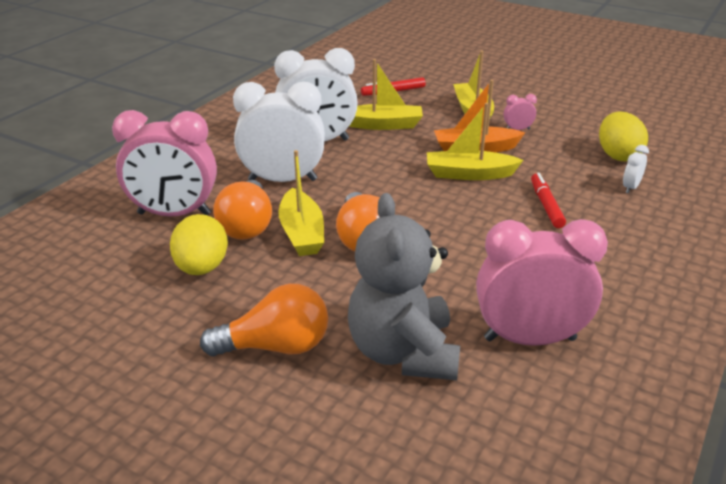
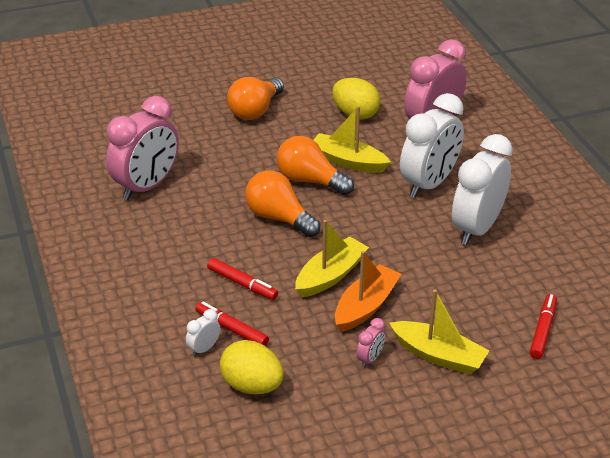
camera: 130 degrees right, 5 degrees up
orange light bulb [213,180,272,240] -> orange light bulb moved to [245,170,320,237]
grey teddy bear [348,193,460,380] -> none
yellow boat [349,59,423,130] -> none
white clock [623,145,649,193] -> white clock turned 120 degrees counterclockwise [186,309,220,356]
none -> red marker [195,302,269,346]

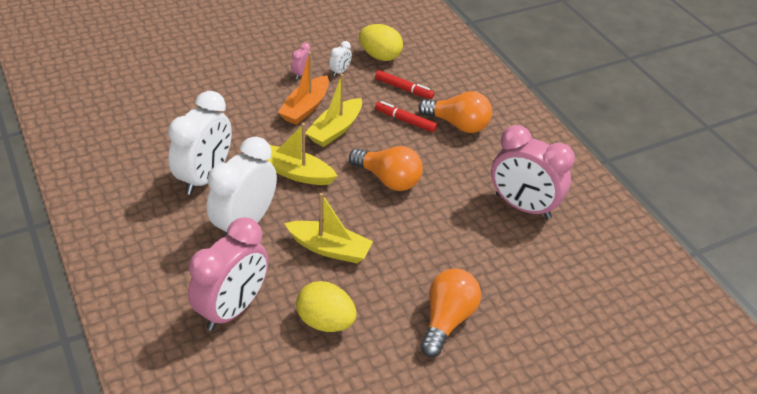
camera: 170 degrees right, 5 degrees up
pink clock [106,96,179,200] -> pink clock turned 90 degrees counterclockwise [491,125,575,219]
white clock [186,309,220,356] -> white clock moved to [329,41,352,76]
orange light bulb [277,136,354,195] -> orange light bulb moved to [418,91,492,133]
yellow boat [390,289,490,374] -> yellow boat moved to [266,123,337,185]
red marker [530,294,557,359] -> none

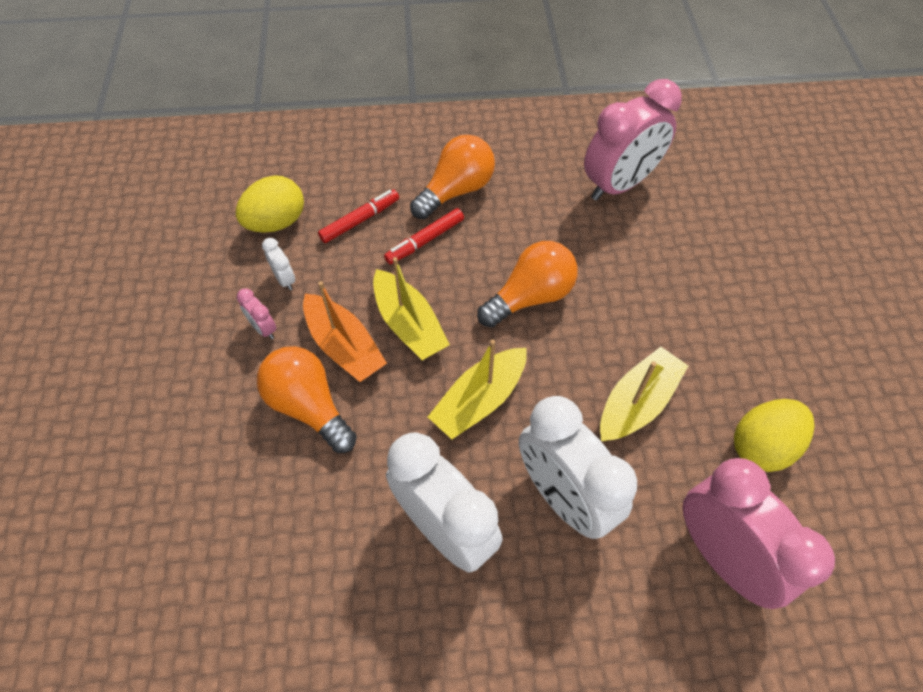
camera: 65 degrees left, 15 degrees up
orange light bulb [420,269,481,357] -> orange light bulb moved to [257,346,357,453]

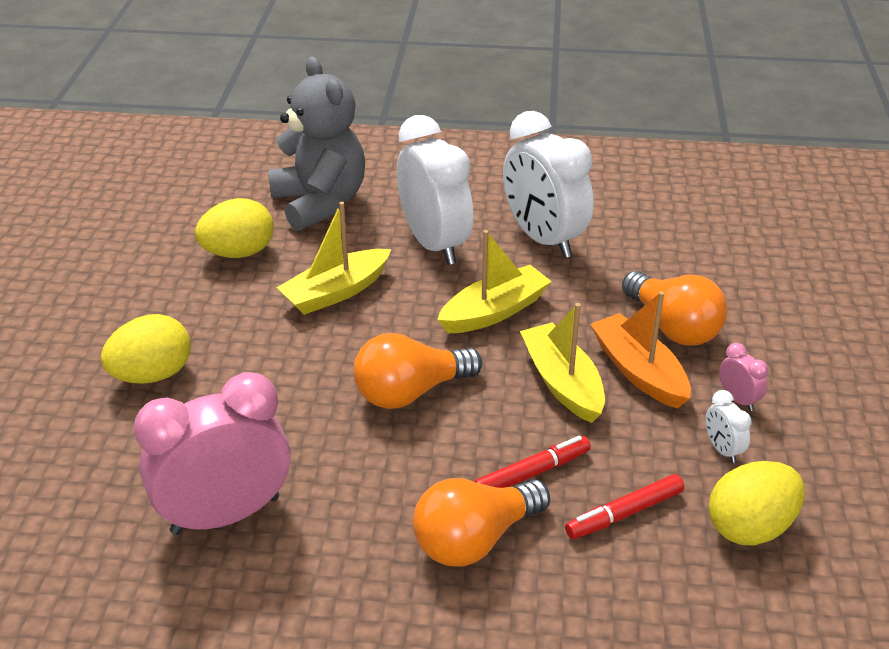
camera: 170 degrees left, 20 degrees down
pink clock [682,458,835,609] -> grey teddy bear [268,56,365,231]
none -> yellow egg [101,314,191,384]

